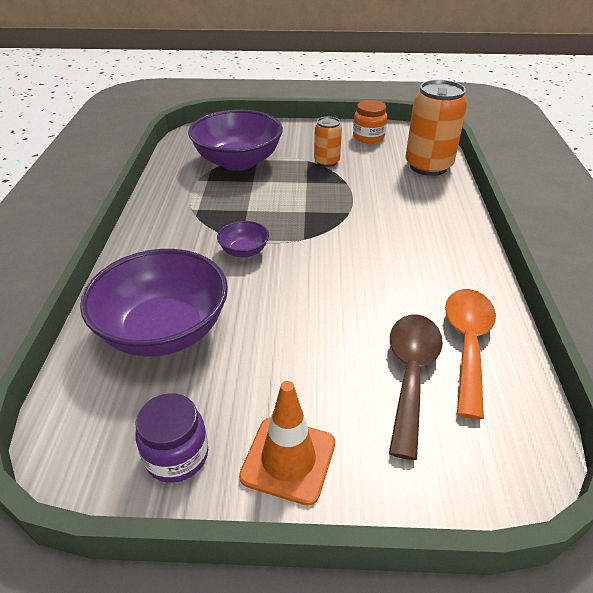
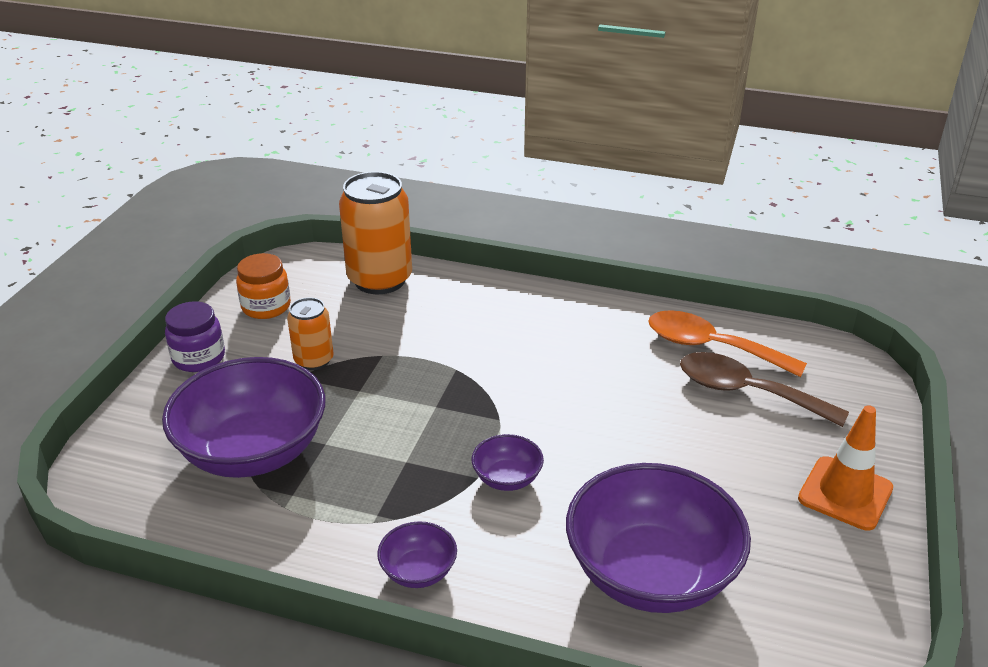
camera: 75 degrees left, 5 degrees down
purple jar [135,393,208,483] -> purple jar moved to [165,302,225,372]
none -> purple bowl [377,521,457,588]

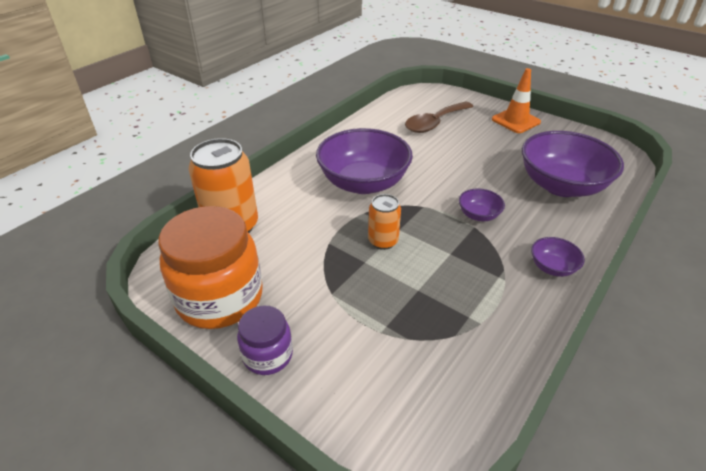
camera: 70 degrees left, 5 degrees up
purple bowl [162,357,325,478] -> purple bowl moved to [316,128,413,194]
orange jar [236,253,291,319] -> orange jar [158,206,262,329], size x1.92
orange can [287,297,334,370] -> orange can moved to [368,194,401,250]
orange spoon [648,310,807,377] -> none

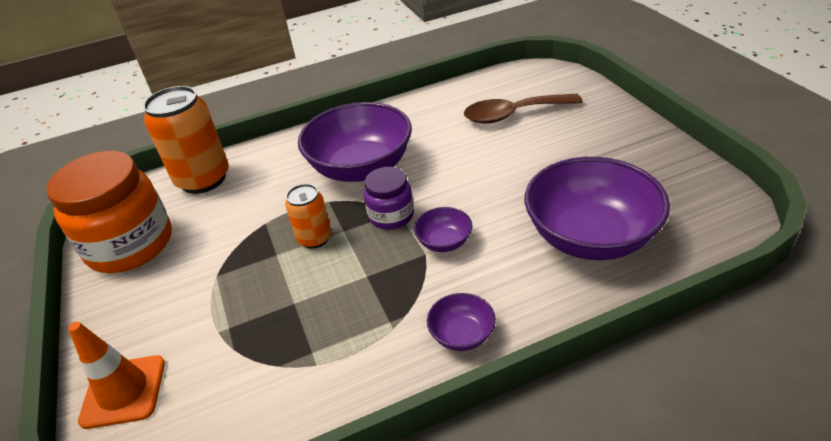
camera: 35 degrees right, 0 degrees up
purple jar [237,306,293,375] -> purple jar moved to [364,167,414,230]
orange traffic cone [492,68,541,133] -> orange traffic cone moved to [68,322,165,429]

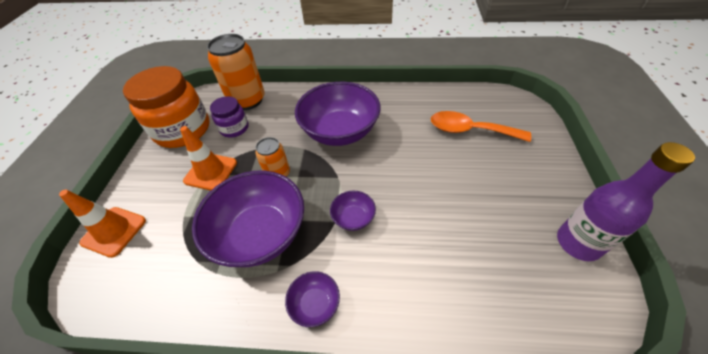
camera: 25 degrees right, 10 degrees up
purple jar [364,167,414,230] -> purple jar moved to [210,96,248,137]
brown spoon [464,94,583,123] -> orange spoon [431,111,531,142]
purple bowl [525,157,670,260] -> purple bowl moved to [192,171,304,267]
none -> orange traffic cone [180,126,237,191]
none -> purple bottle [557,142,695,261]

